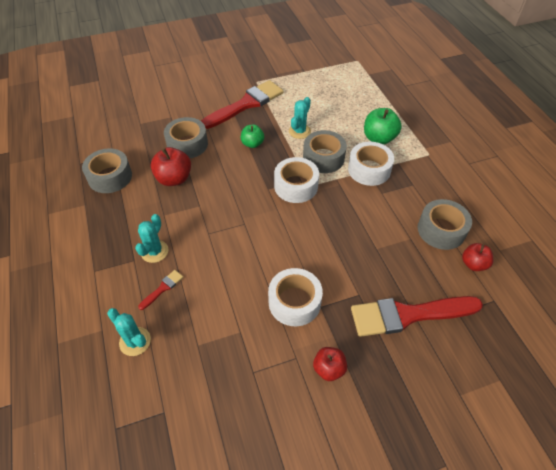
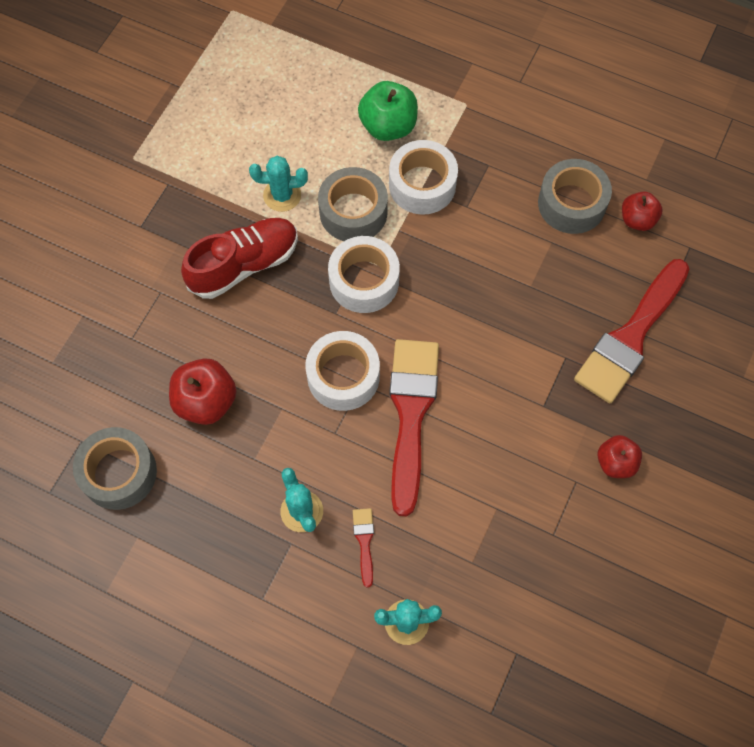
camera: 45 degrees left, 15 degrees up
grey tape [164,117,208,158] -> none
red brush [201,80,283,129] -> red brush moved to [389,339,439,516]
green apple [241,124,264,148] -> red shoe [181,218,298,299]
white tape [268,268,323,326] -> white tape moved to [305,331,380,411]
turquoise cactus [289,97,311,139] -> turquoise cactus turned 75 degrees counterclockwise [249,156,308,212]

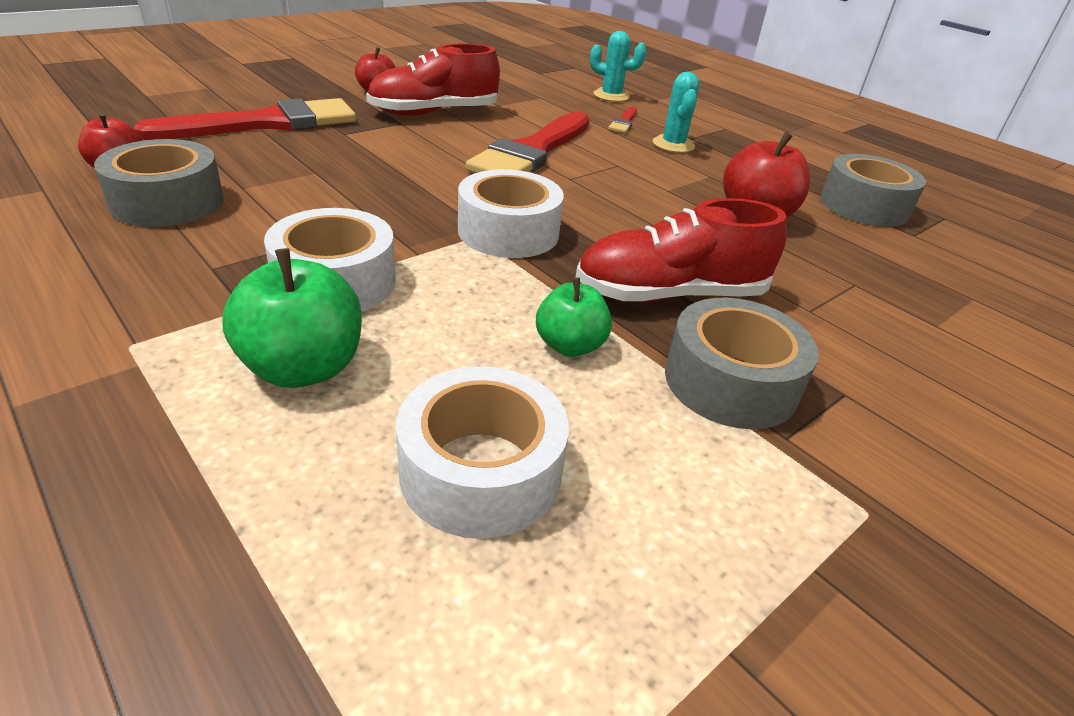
camera: 160 degrees left, 30 degrees down
turquoise cactus [249,156,308,212] -> green apple [536,277,612,357]
white tape [305,331,380,411] -> white tape moved to [396,366,569,539]
grey tape [318,167,388,241] -> grey tape moved to [665,298,819,429]
none -> red shoe [366,43,500,116]

